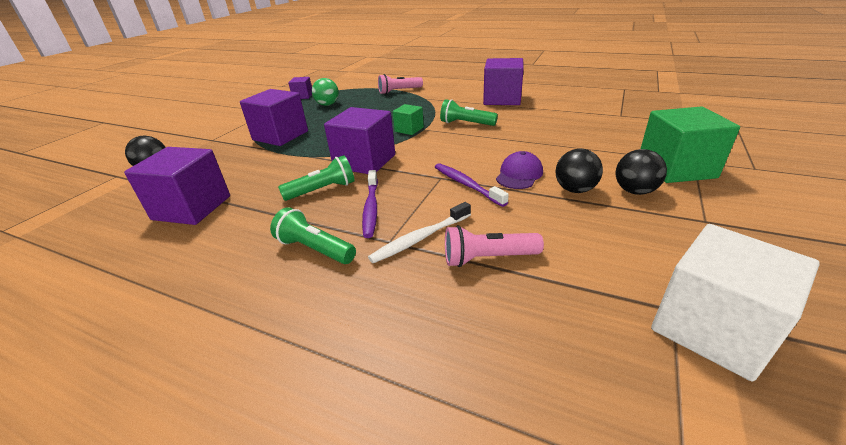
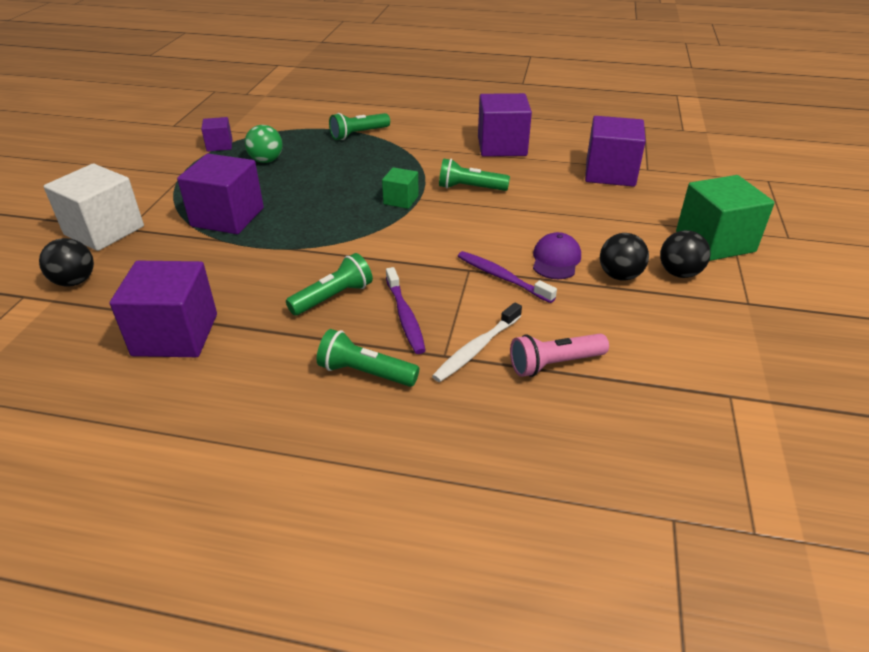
camera: 15 degrees left, 5 degrees up
purple cube [324,107,395,174] -> purple cube moved to [585,116,646,187]
pink flashlight [378,74,423,94] -> green flashlight [329,113,390,140]
white cube [651,224,820,381] -> white cube moved to [44,164,144,251]

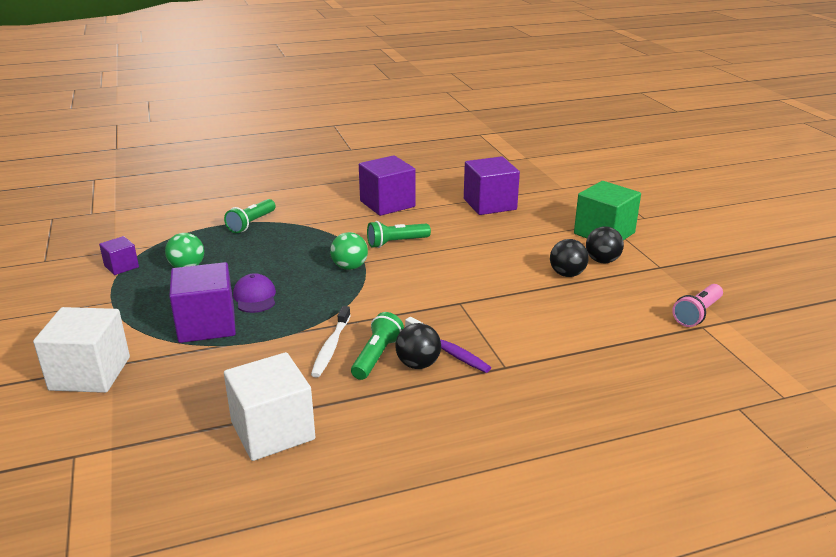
camera: 30 degrees left, 10 degrees down
black ball [39,238,94,287] -> black ball moved to [396,323,441,369]
purple cube [110,261,217,357] -> white cube [224,352,315,461]
green flashlight [317,329,419,387] -> none
green cube [382,167,419,209] -> green ball [330,232,368,270]
white toothbrush [432,303,522,382] -> white toothbrush moved to [311,306,351,377]
purple toothbrush [458,251,557,303] -> none
pink flashlight [510,334,609,377] -> pink flashlight moved to [672,284,723,327]
purple cap [533,232,581,279] -> purple cap moved to [233,273,276,313]

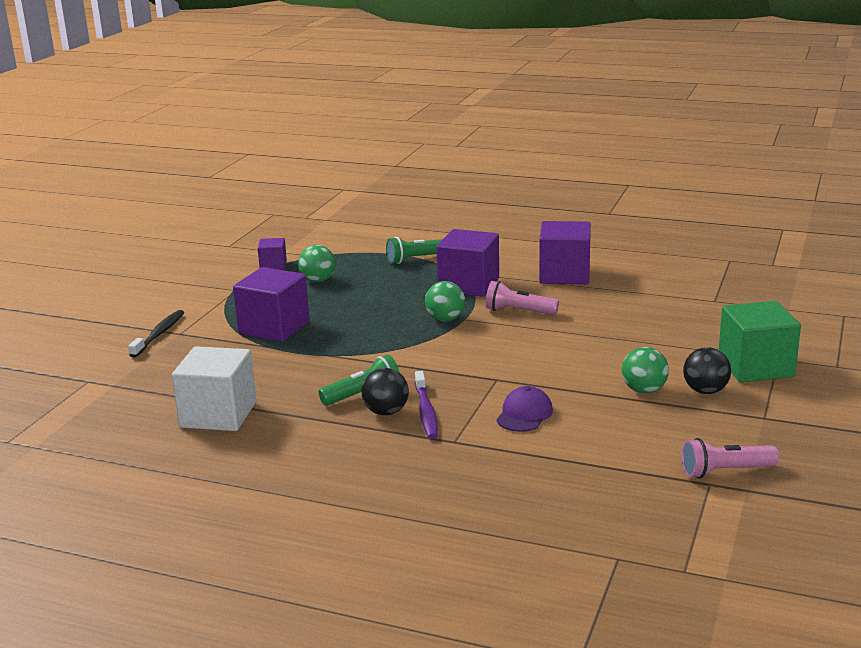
camera: 40 degrees right, 5 degrees down
white cube [33,307,130,393] -> black toothbrush [128,310,184,357]
purple cap [233,273,276,313] -> purple cap moved to [496,386,553,432]
white toothbrush [311,306,351,377] -> none
green flashlight [367,221,431,248] -> pink flashlight [486,281,559,315]
purple cube [464,156,520,215] -> purple cube moved to [436,229,499,297]
black ball [550,239,589,277] -> green ball [622,347,669,393]

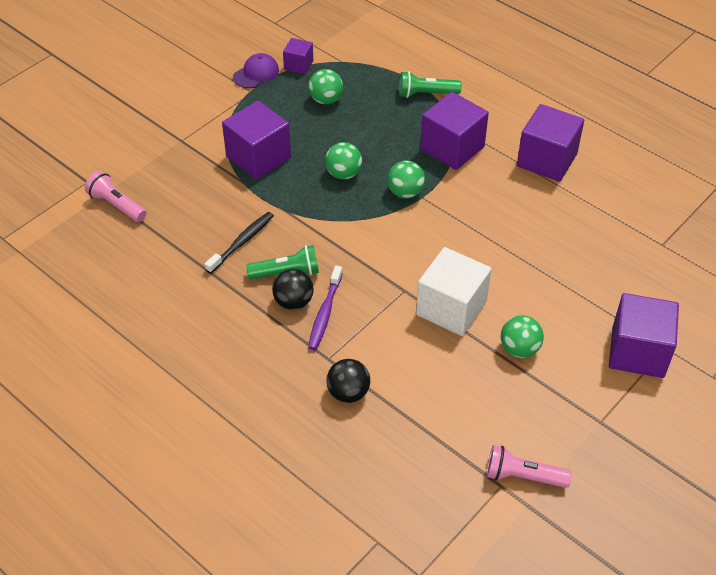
camera: 20 degrees right, 25 degrees up
black toothbrush [128,310,184,357] -> black toothbrush moved to [205,212,274,273]
white cube [172,346,256,431] -> white cube moved to [416,247,491,336]
pink flashlight [486,281,559,315] -> pink flashlight moved to [85,171,147,222]
purple cap [496,386,553,432] -> purple cap moved to [233,53,279,88]
black ball [683,347,731,394] -> black ball moved to [326,359,370,403]
green cube [719,301,801,382] -> purple cube [609,293,679,378]
none -> green ball [325,142,362,180]

